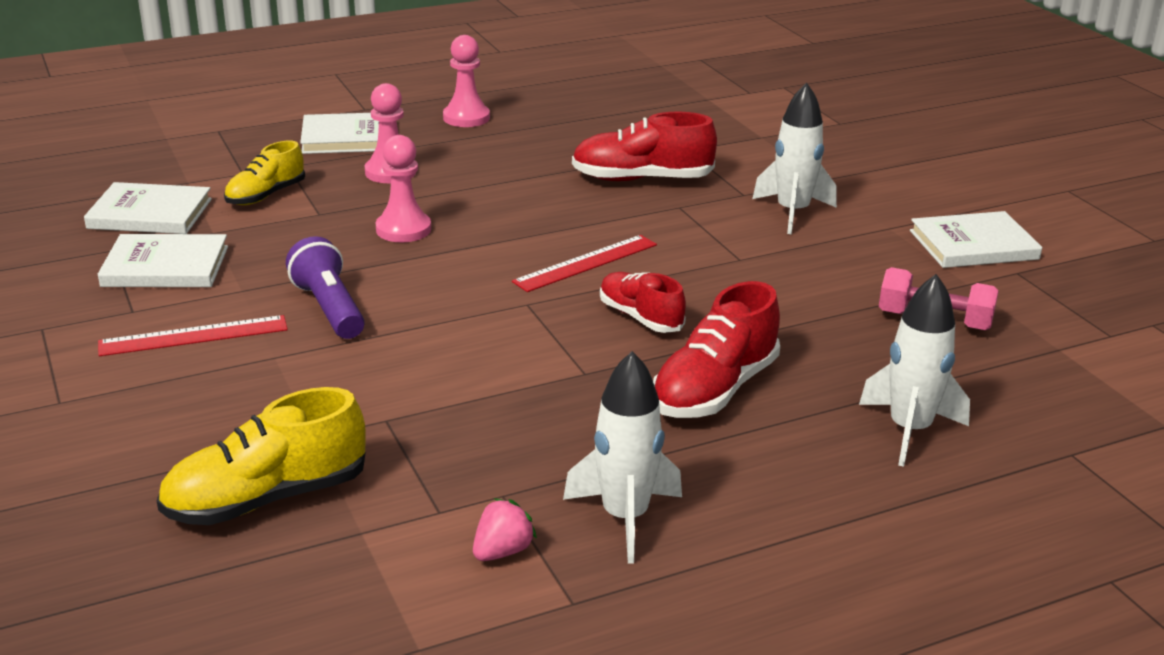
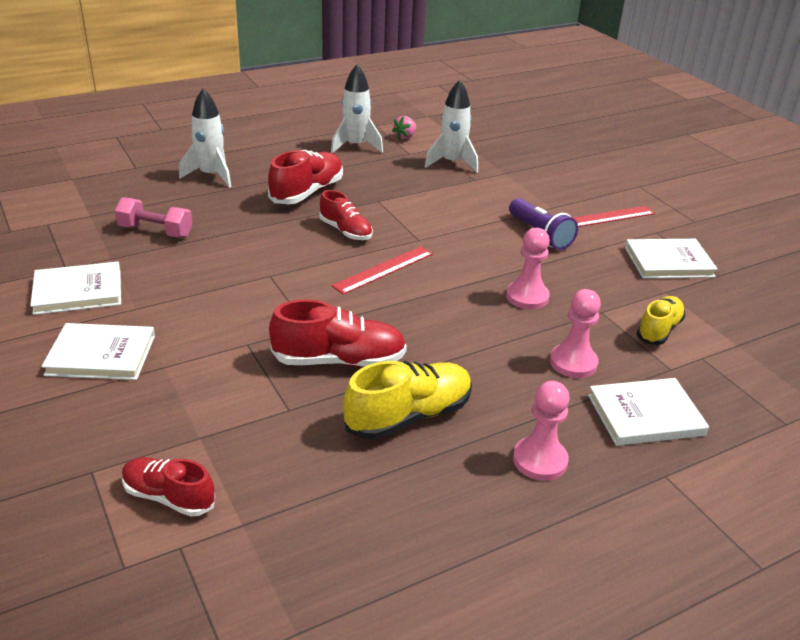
camera: 175 degrees right, 5 degrees up
white book [84,182,212,234] -> white book moved to [41,323,155,380]
yellow shoe [157,387,366,525] -> yellow shoe moved to [343,361,472,440]
white rocket [752,83,837,234] -> white rocket moved to [425,80,478,173]
none -> red shoe [122,457,215,517]

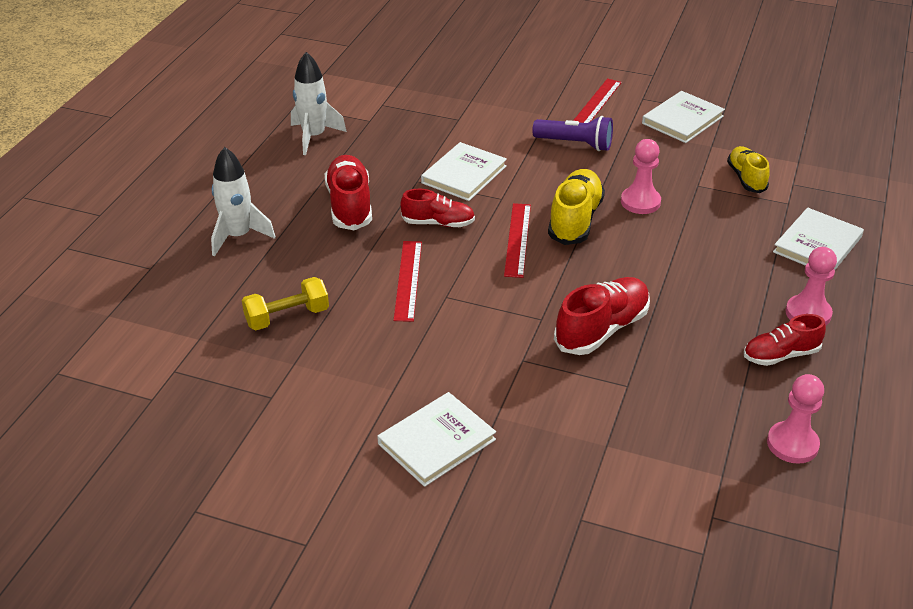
camera: 40 degrees left, 5 degrees up
white book [30,262,121,315] -> white book moved to [421,142,507,201]
pink dumbbell [115,197,193,238] -> yellow dumbbell [242,277,329,330]
red shoe [122,457,215,517] -> red shoe moved to [744,314,826,366]
yellow shoe [343,361,472,440] -> yellow shoe moved to [548,169,605,245]
pink strawberry [392,116,416,140] -> none
white rocket [425,80,478,173] -> none
pink pawn [550,289,601,378] -> pink pawn moved to [767,374,824,464]
none -> red ruler [393,241,422,322]

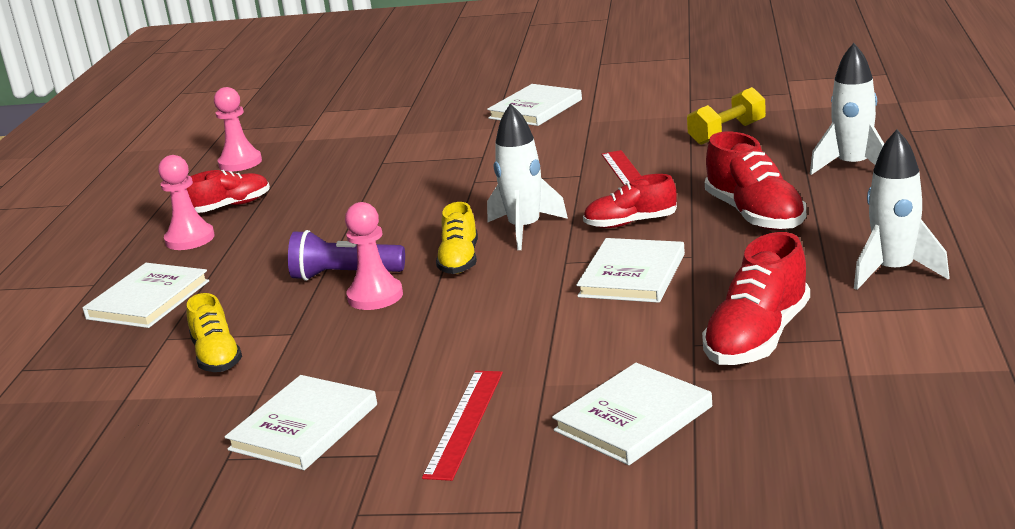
camera: 170 degrees right, 15 degrees down
red ruler [504,203,531,278] -> white rocket [487,103,568,250]
purple flashlight [532,116,613,151] -> purple flashlight moved to [288,230,405,281]
yellow shoe [548,169,605,245] -> yellow shoe [436,202,478,274], size x0.65
red shoe [554,277,650,355] -> red shoe moved to [702,232,810,365]
none -> white book [552,363,712,465]

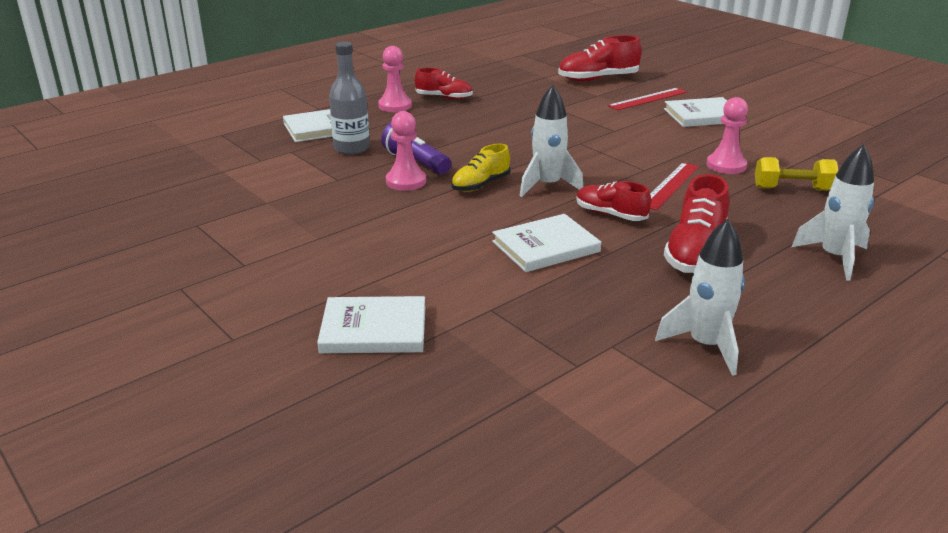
camera: 40 degrees right, 5 degrees up
yellow shoe [187,293,242,372] -> none
pink pawn [214,87,262,171] -> pink pawn moved to [707,97,748,174]
white book [225,375,377,470] -> none
red ruler [422,371,503,481] -> red ruler moved to [608,88,687,110]
red shoe [702,232,810,365] -> red shoe moved to [558,35,642,82]
none -> grey bottle [329,42,370,155]

